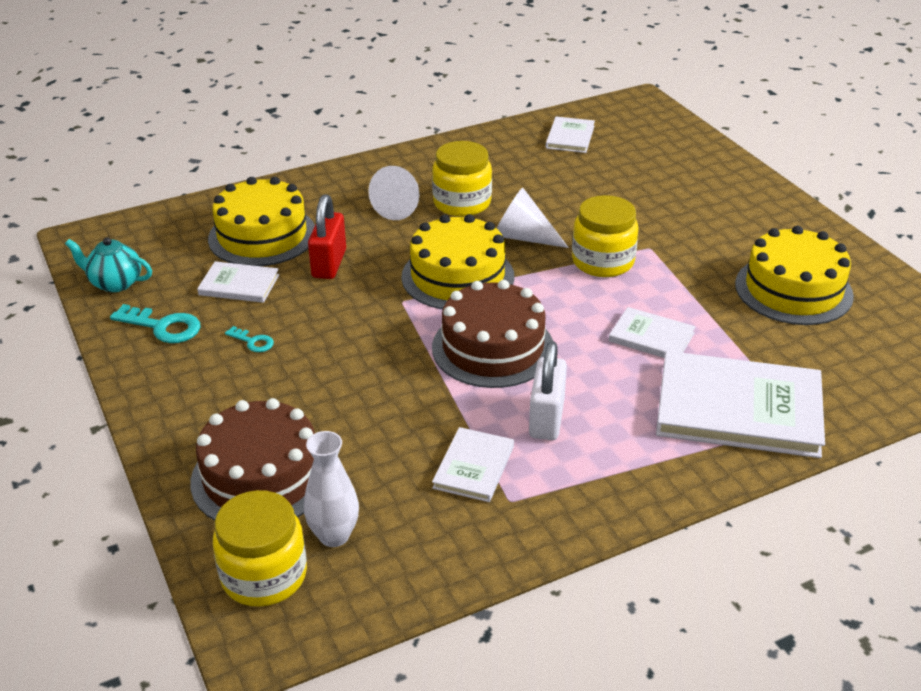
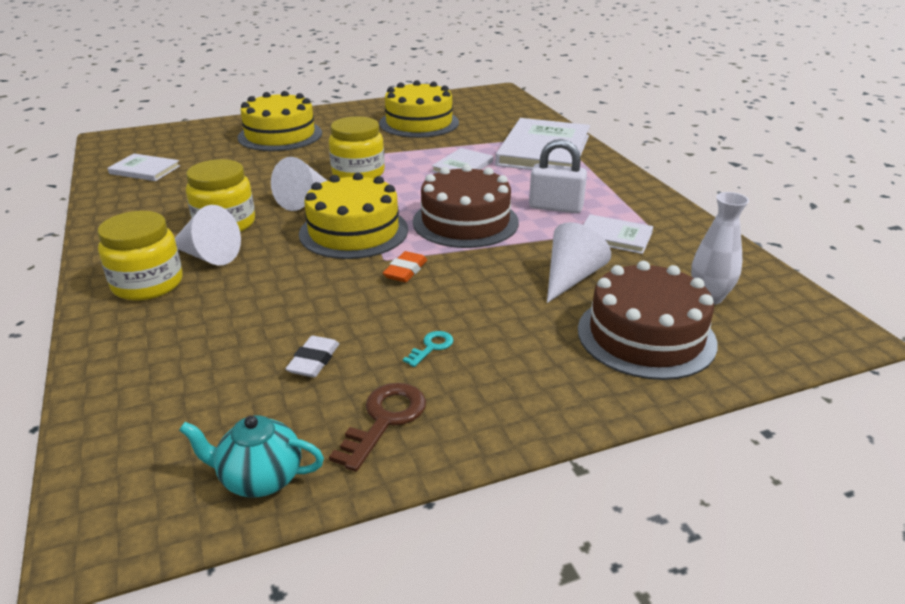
camera: 85 degrees left, 5 degrees down
turquoise teapot [65,237,152,292] -> turquoise teapot turned 75 degrees clockwise [179,415,324,497]
turquoise key [110,304,201,343] -> brown key [329,383,426,472]
white book [197,261,279,303] -> white eraser [286,336,339,377]
yellow cake [208,177,315,266] -> yellow cake moved to [237,91,322,151]
yellow jar [213,490,307,607] -> yellow jar moved to [98,211,183,301]
red padlock [308,194,346,279] -> none
none -> orange eraser [383,251,427,282]
none -> white cone [547,222,611,303]

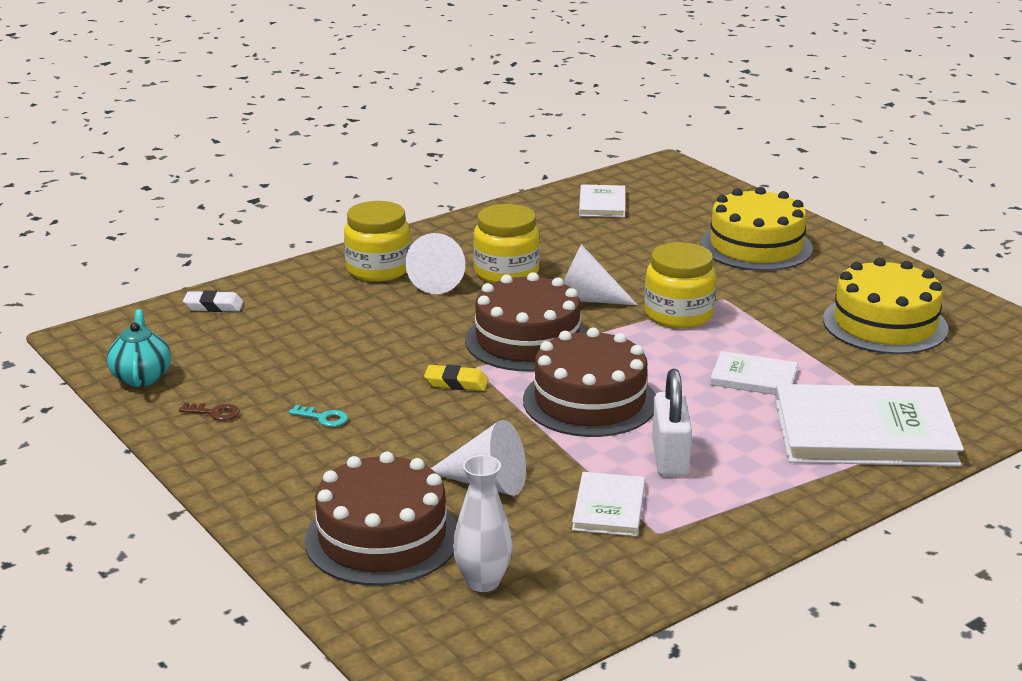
camera: 75 degrees right, 5 degrees down
white eraser [286,336,339,377] -> white eraser moved to [183,290,243,312]
yellow cake [299,173,408,259] -> brown cake [465,272,587,371]
brown key [329,383,426,472] -> brown key [179,402,240,421], size x0.56
orange eraser [383,251,427,282] -> yellow eraser [424,365,489,391]

